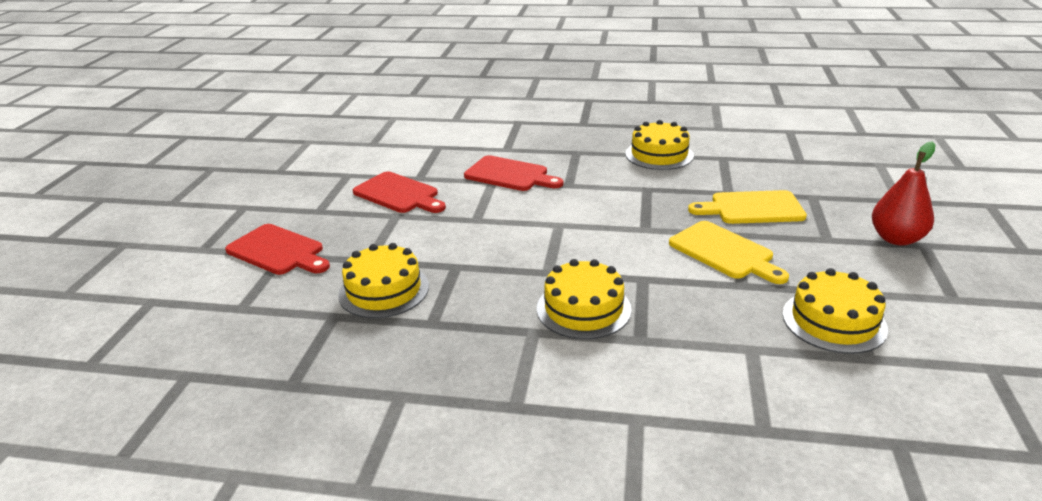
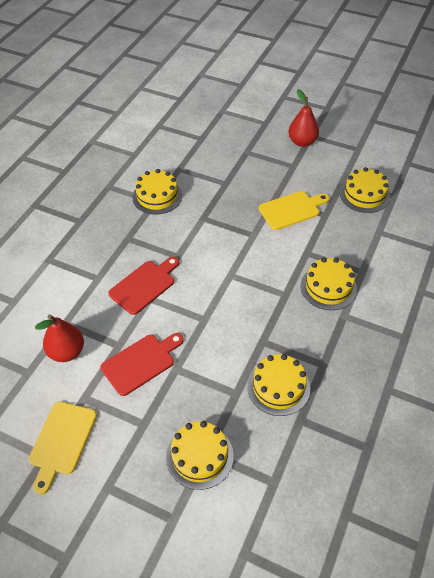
camera: 75 degrees left, 20 degrees up
red cutting board [225,224,330,275] -> yellow cake [166,421,234,490]
yellow cutting board [688,190,807,224] -> yellow cutting board moved to [29,402,97,495]
none -> red pear [35,314,84,362]

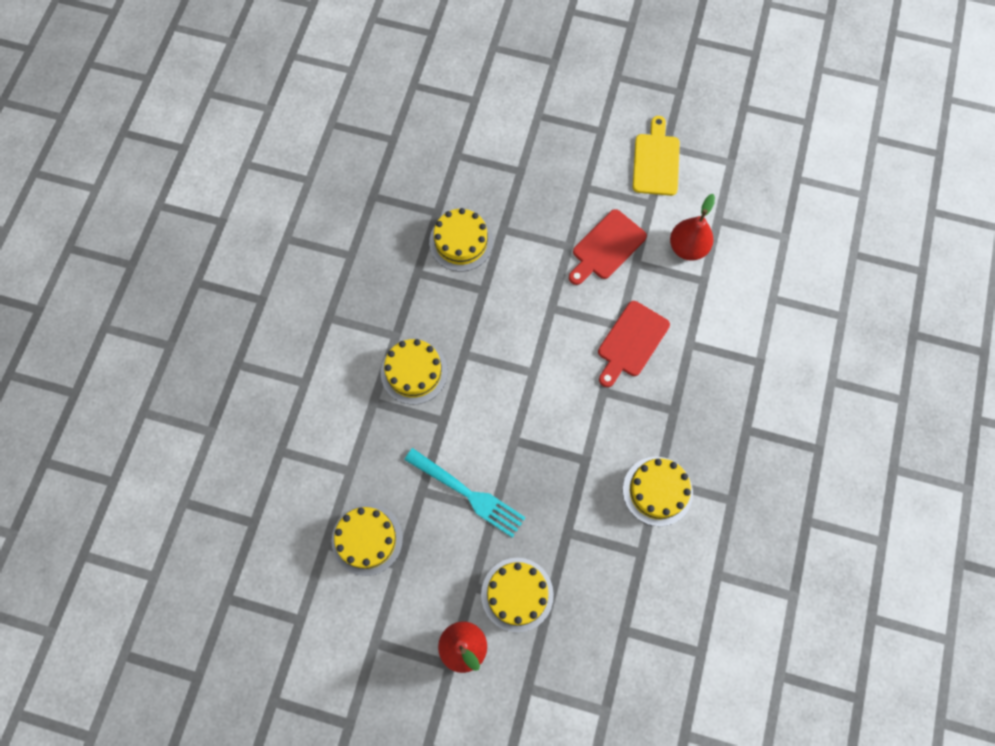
camera: 170 degrees right, 20 degrees up
yellow cake [166,421,234,490] -> yellow cake moved to [481,558,554,632]
yellow cutting board [259,191,329,230] -> turquoise fork [404,448,526,538]

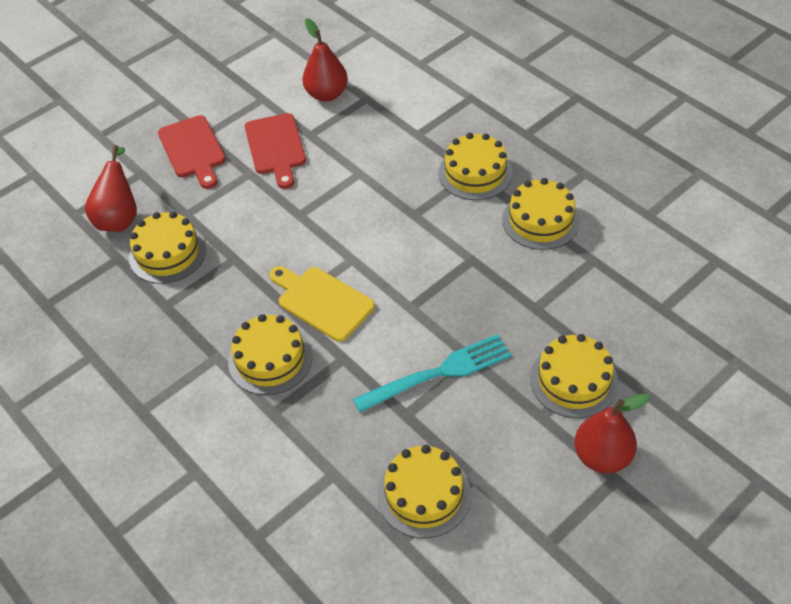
camera: 55 degrees left, 20 degrees down
red cutting board [598,301,670,387] -> red cutting board moved to [158,115,226,189]
yellow cutting board [633,116,680,196] -> yellow cutting board moved to [269,266,375,342]
none -> red pear [85,145,137,232]
none -> yellow cake [438,133,513,200]

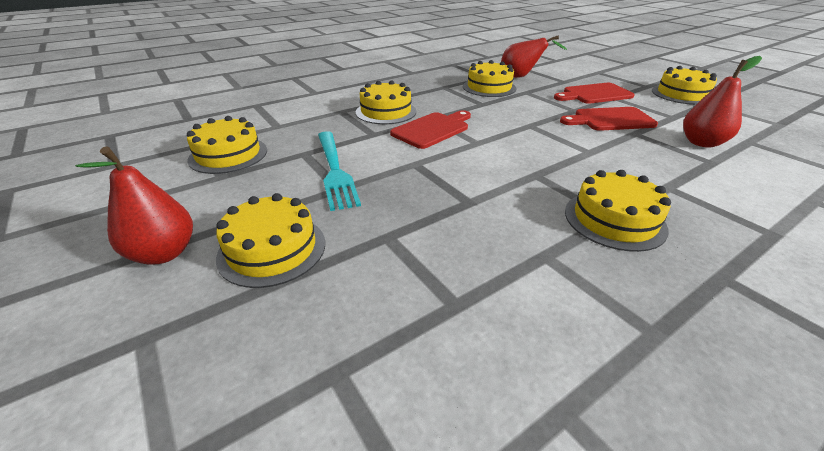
camera: 95 degrees right, 15 degrees down
yellow cutting board [269,266,375,342] -> red cutting board [390,110,471,149]
yellow cake [502,178,580,250] -> yellow cake moved to [652,66,717,105]

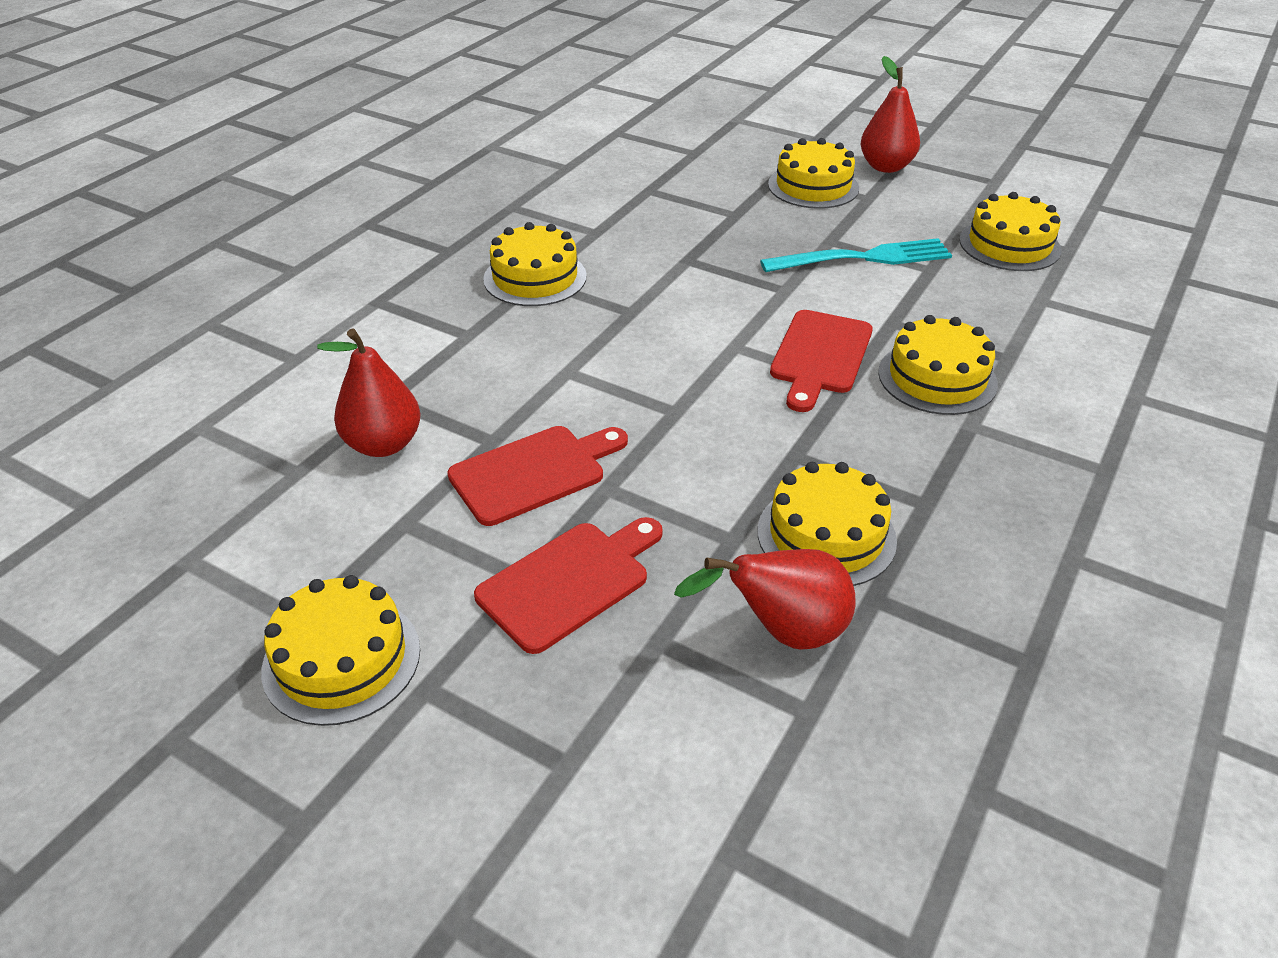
camera: 155 degrees right, 5 degrees up
turquoise fork [318,131,361,211] -> turquoise fork turned 120 degrees clockwise [760,238,952,272]

